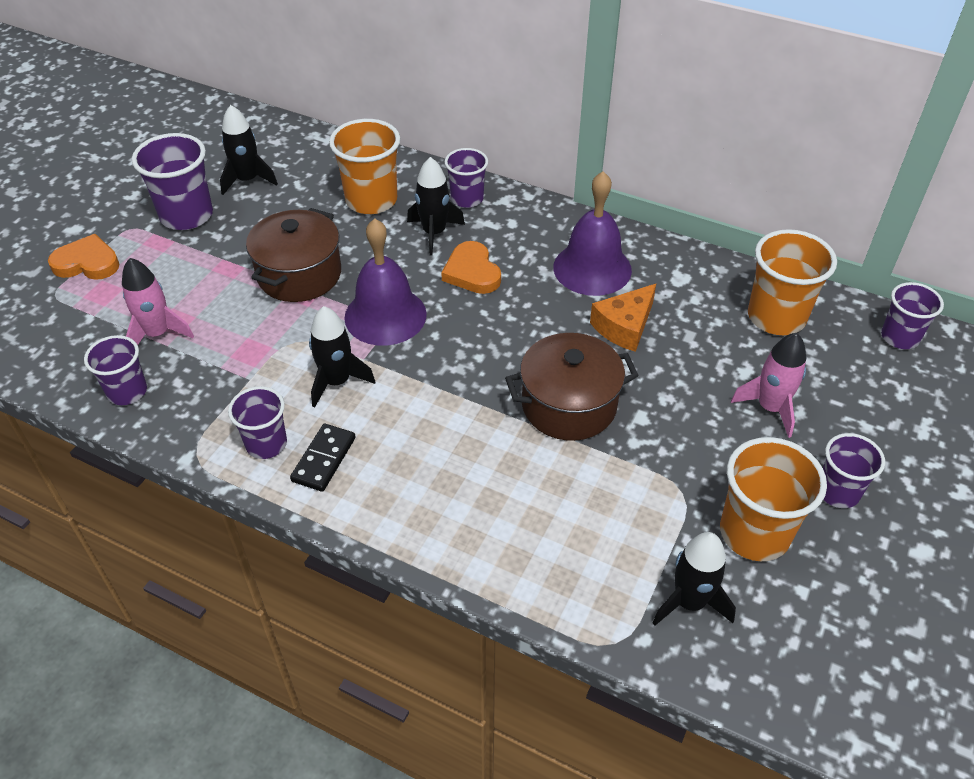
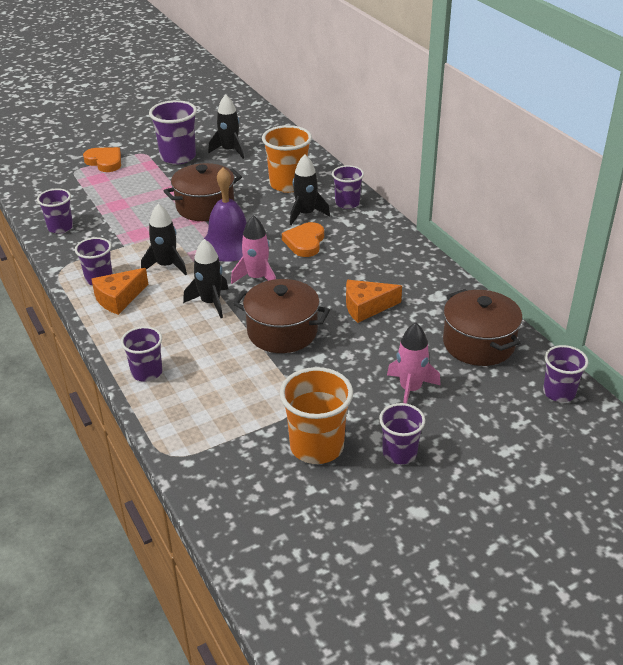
camera: 35 degrees right, 10 degrees down
pink rocket [122,258,194,345] -> pink rocket moved to [231,215,276,284]
black domino [290,424,355,492] -> orange cheese [91,268,148,315]
purple bell [553,171,632,296] -> none
black rocket [653,532,736,626] -> black rocket moved to [183,239,228,318]
orange cup [748,229,837,335] -> brown pot [443,289,523,366]
none -> purple cup [121,326,162,382]

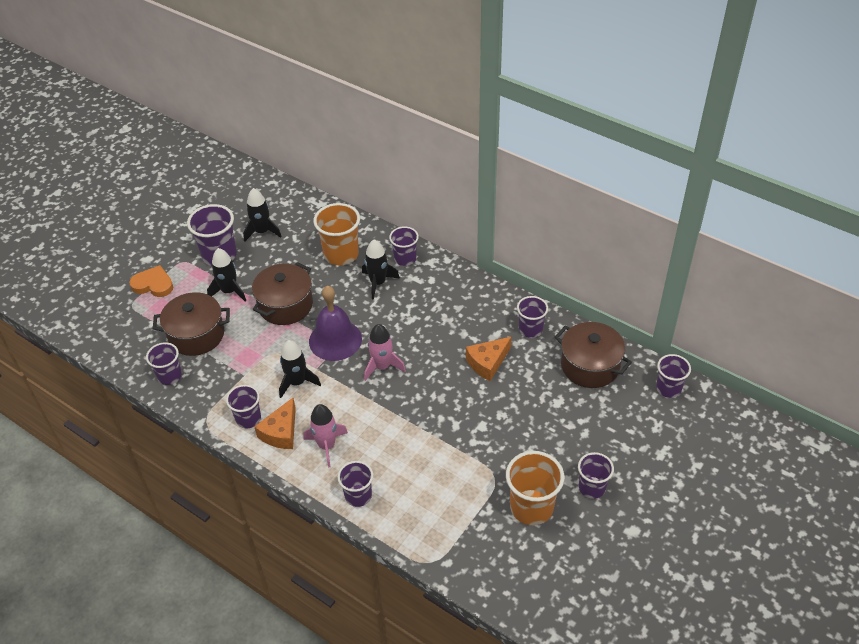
camera: 25 degrees left, 10 degrees up
black rocket [183,239,228,318] -> black rocket moved to [207,248,246,301]
brown pot [234,279,330,353] -> brown pot moved to [153,292,230,356]
orange heart [282,222,324,257] -> none
pink rocket [387,323,441,404] -> pink rocket moved to [304,404,348,467]
none -> purple cup [517,296,548,338]

